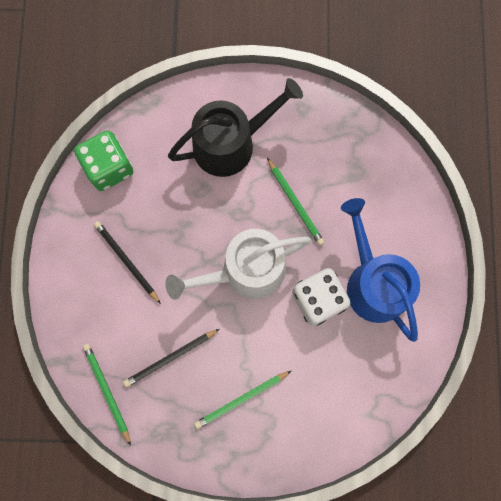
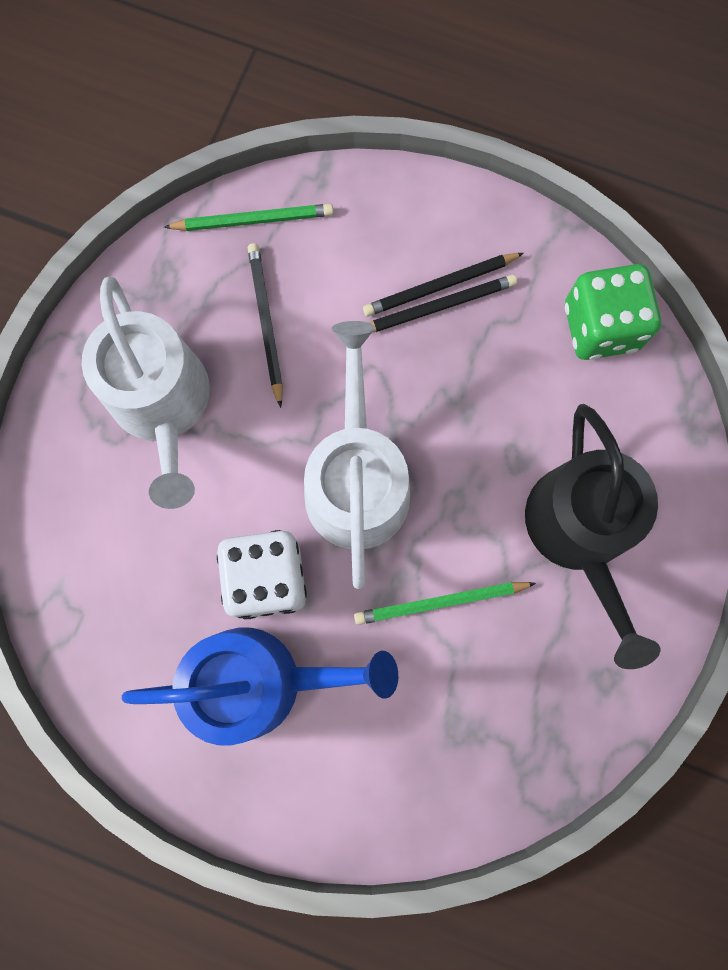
camera: 110 degrees right, 0 degrees up
green pencil [194,371,291,429] -> white watering can [82,277,210,509]
none -> black pencil [363,253,524,317]

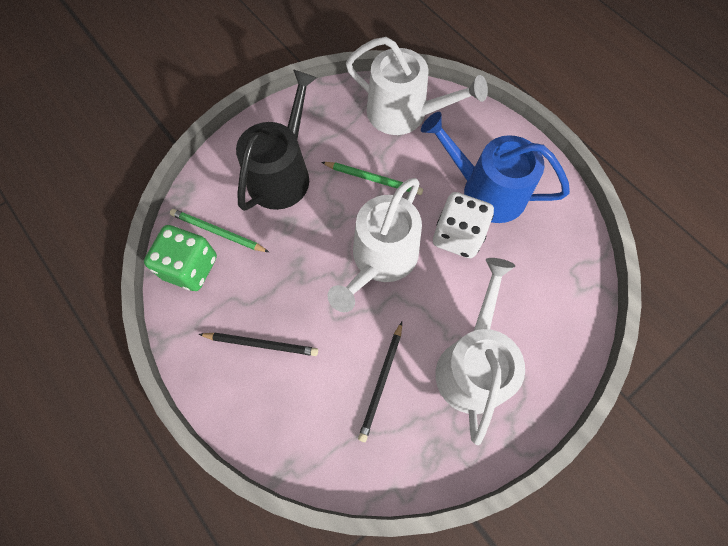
camera: 150 degrees left, 10 degrees down
green pencil [164,204,334,231] -> green pencil moved to [170,209,269,252]
black pencil [370,274,517,332] -> none
none -> white watering can [346,37,488,135]

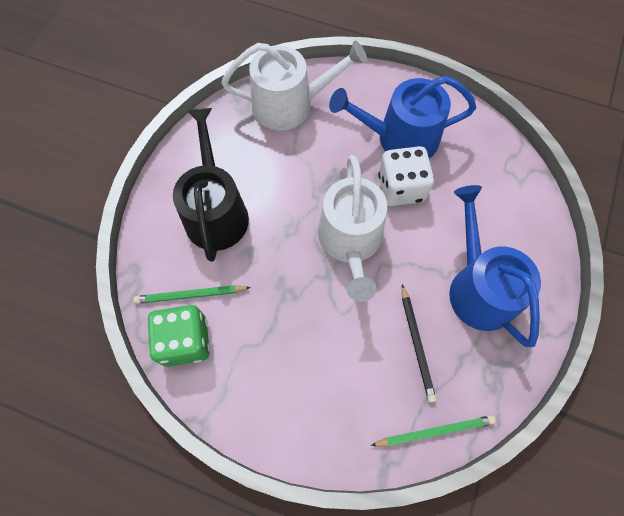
camera: 30 degrees left, 0 degrees up
black pencil [199,332,318,356] -> none
green pencil [322,162,423,195] -> green pencil moved to [371,415,496,447]
white watering can [435,258,525,445] -> blue watering can [449,185,541,347]

